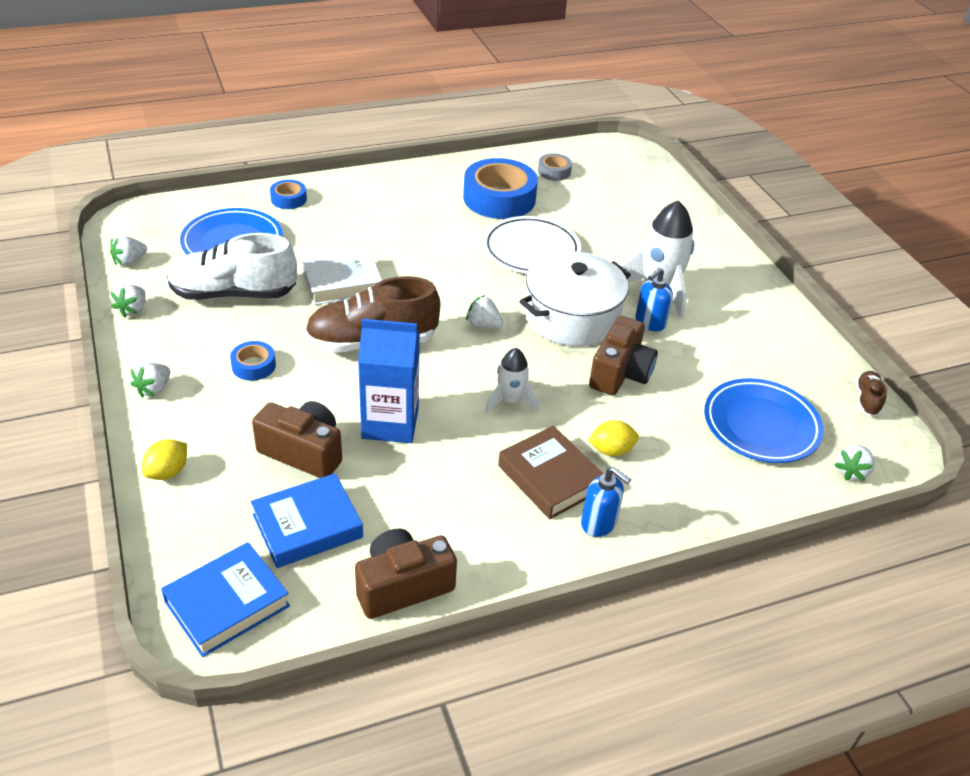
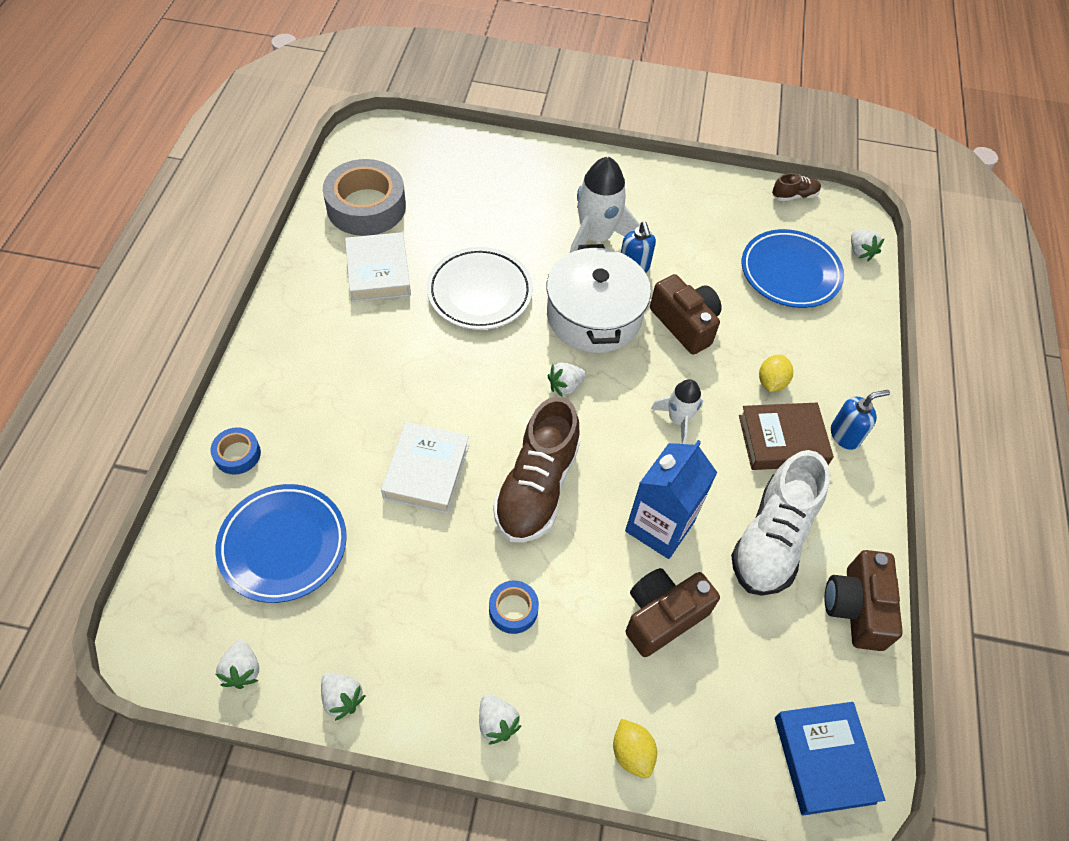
camera: 60 degrees left, 15 degrees up
white shoe [167,233,297,300] -> white shoe moved to [731,450,830,596]
blue book [251,473,363,568] -> none
blue tape [463,158,538,219] -> white book [345,232,411,302]
grey tape [538,153,572,181] -> grey tape [323,159,406,236], size x2.10
brown shoe [856,371,887,416] -> brown shoe turned 120 degrees clockwise [772,173,821,201]

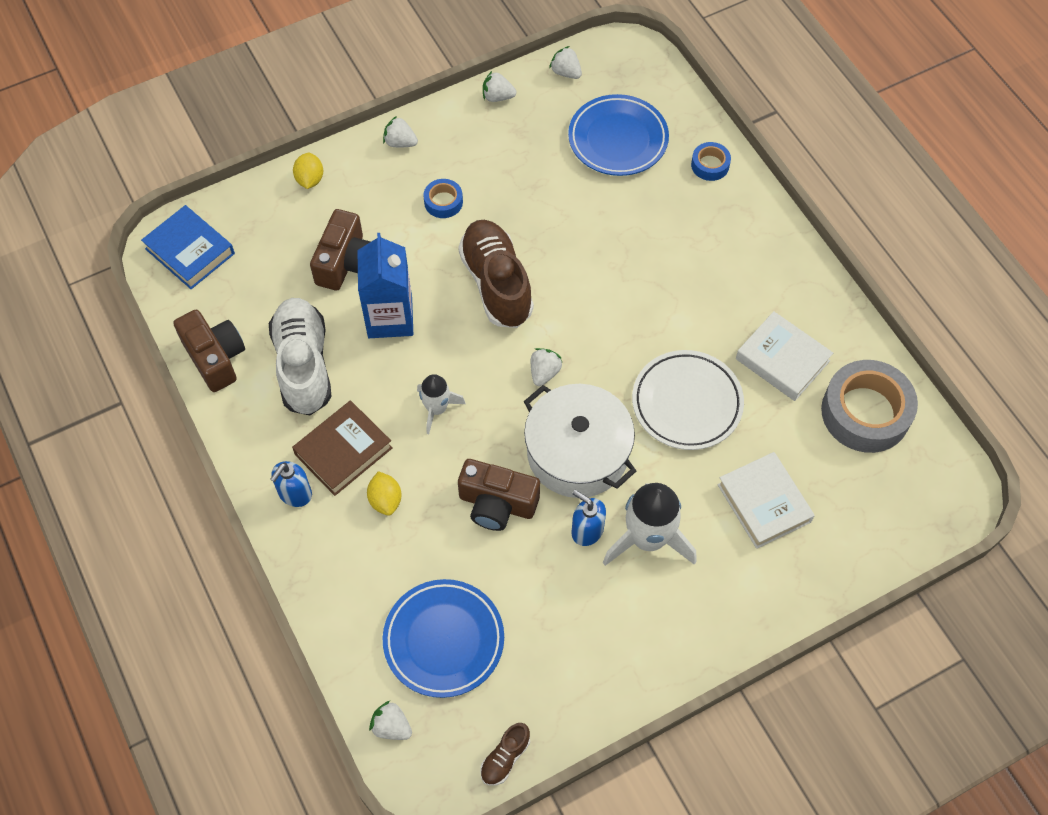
camera: 145 degrees right, 5 degrees up
white book [381,422,469,514] -> white book moved to [717,452,815,549]
yellow lemon [613,719,657,778] -> yellow lemon turned 60 degrees clockwise [293,153,323,189]

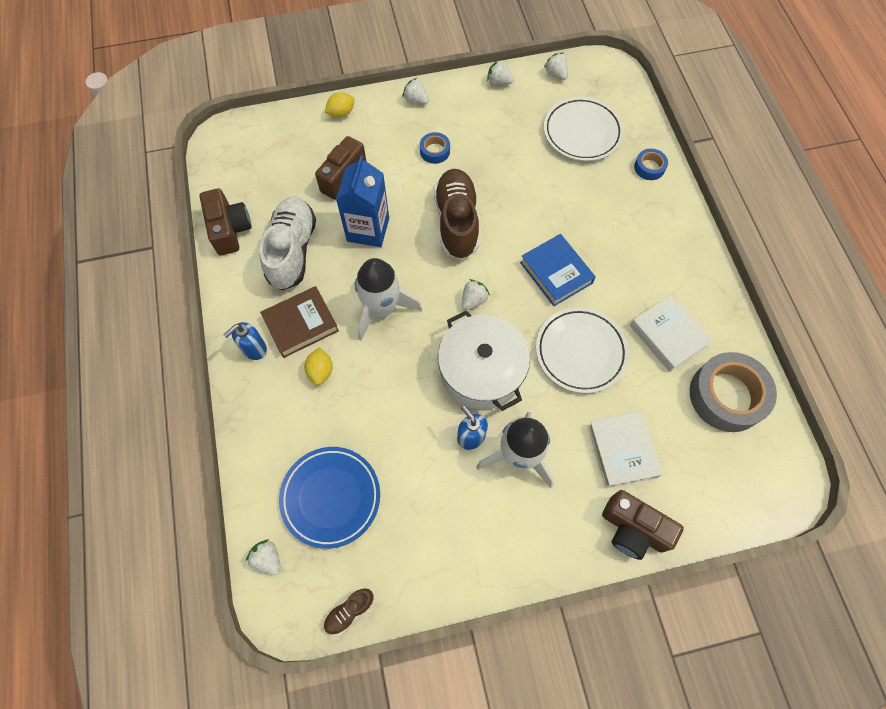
camera: 15 degrees right, 5 degrees up
blue book [141,205,235,289] -> blue book moved to [520,234,596,306]
yellow lemon [293,153,323,189] -> yellow lemon turned 45 degrees clockwise [325,92,355,118]
white rocket [417,374,466,434] -> white rocket [355,258,422,341], size x1.72
brown camera [458,459,540,531] -> brown camera moved to [602,490,684,560]
blue plate [568,94,669,176] -> white plate [544,97,624,161]

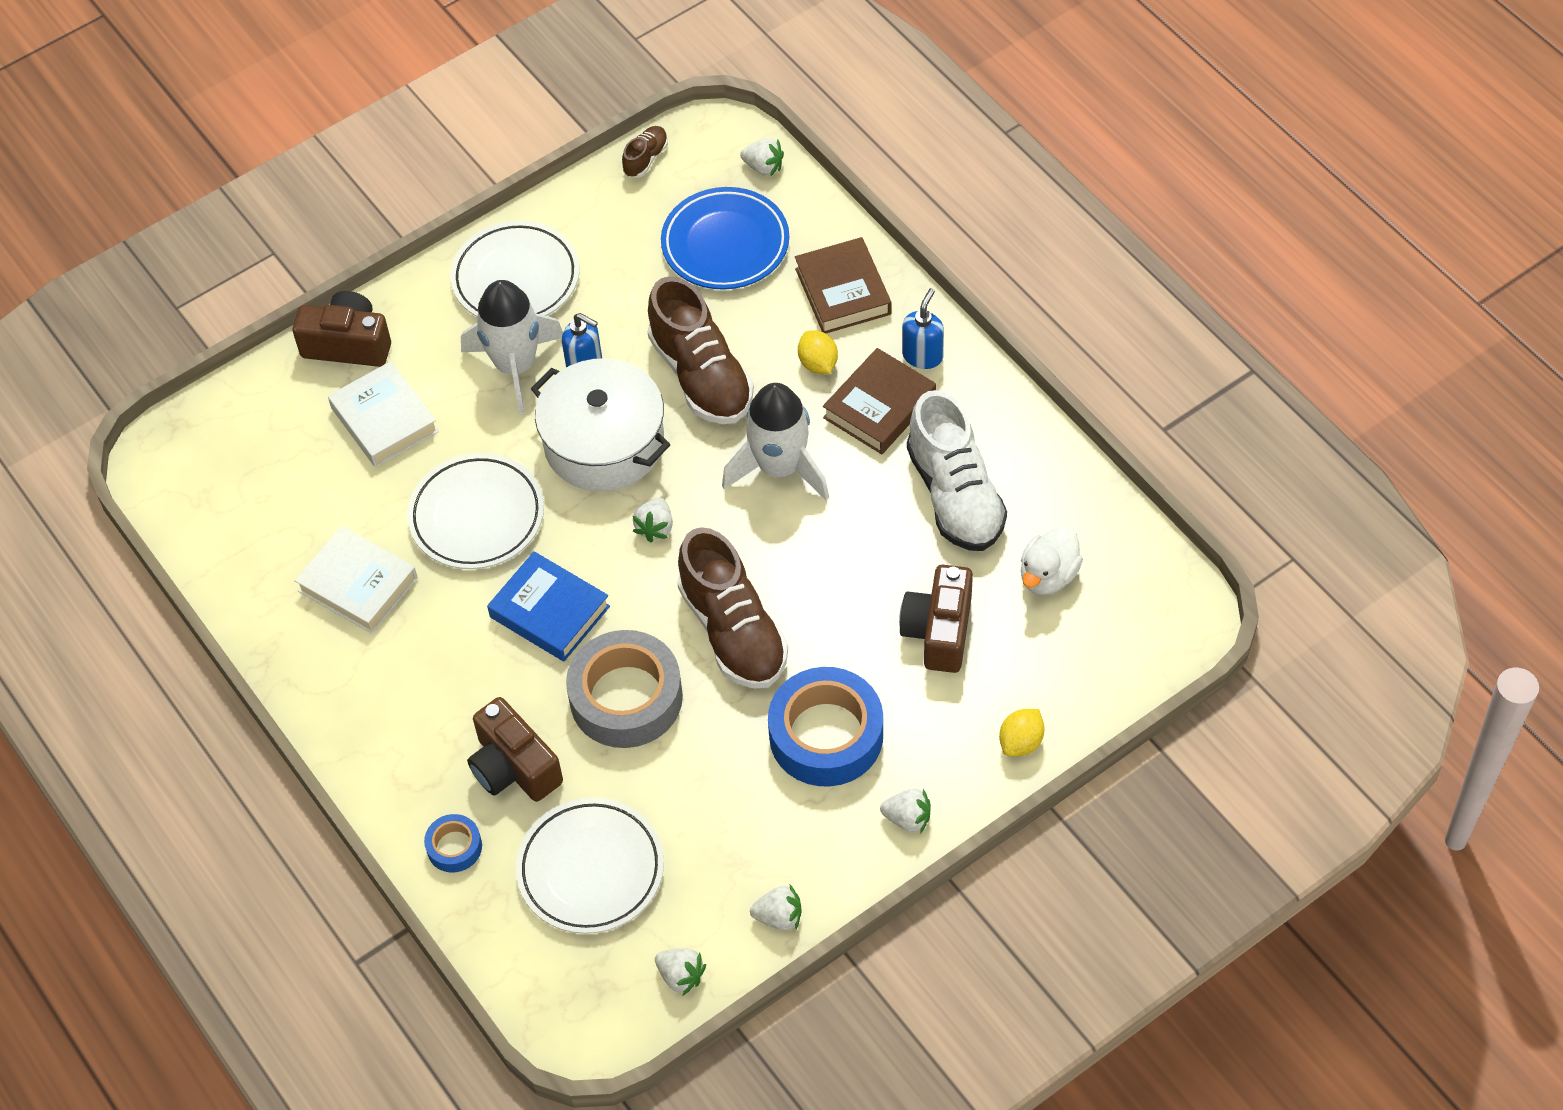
camera: 160 degrees right, 10 degrees down
brown camera [200,188,252,256] -> brown camera moved to [467,697,563,802]
blue carton [336,155,389,247] -> none
blue tape [420,132,450,164] -> blue tape [768,667,883,787], size x2.10
grey tape [690,352,777,432] -> grey tape moved to [566,630,683,748]
none -> white plate [450,221,579,317]
none -> brown shoe [648,276,754,424]
none -> brown book [795,237,891,334]
none -> white duck [1021,525,1083,595]

